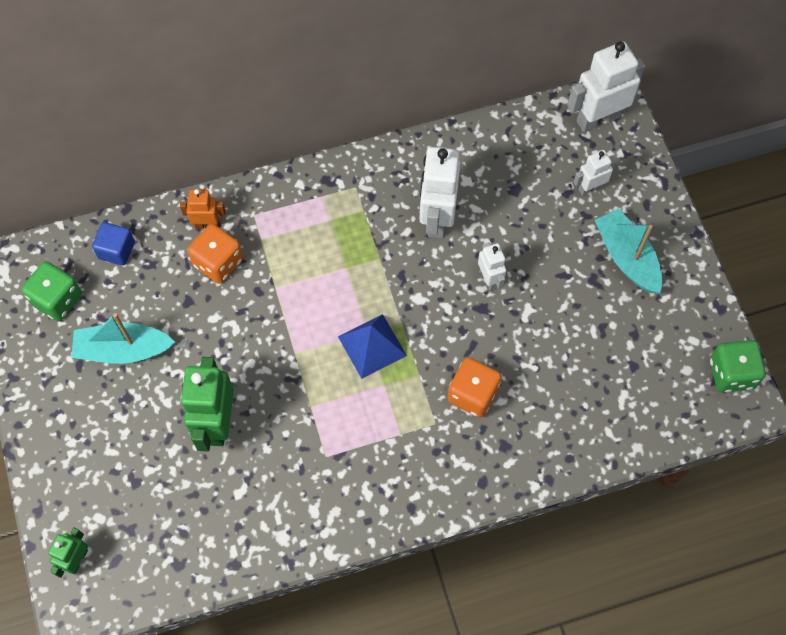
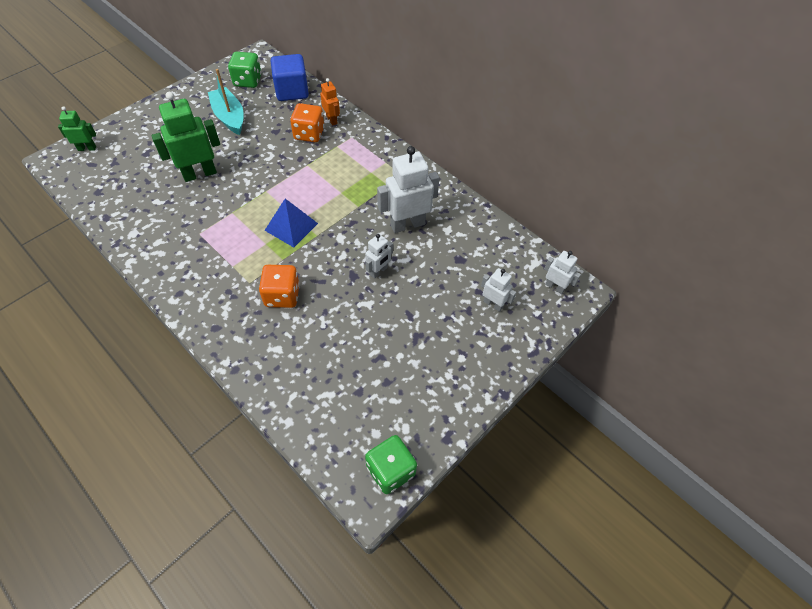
camera: 60 degrees right, 10 degrees down
blue cube [92,222,135,266] -> blue cube [271,54,309,101], size x1.61
white robot [567,41,645,132] -> white robot [544,251,581,294], size x0.54
turquoise boat [595,208,663,293] -> none

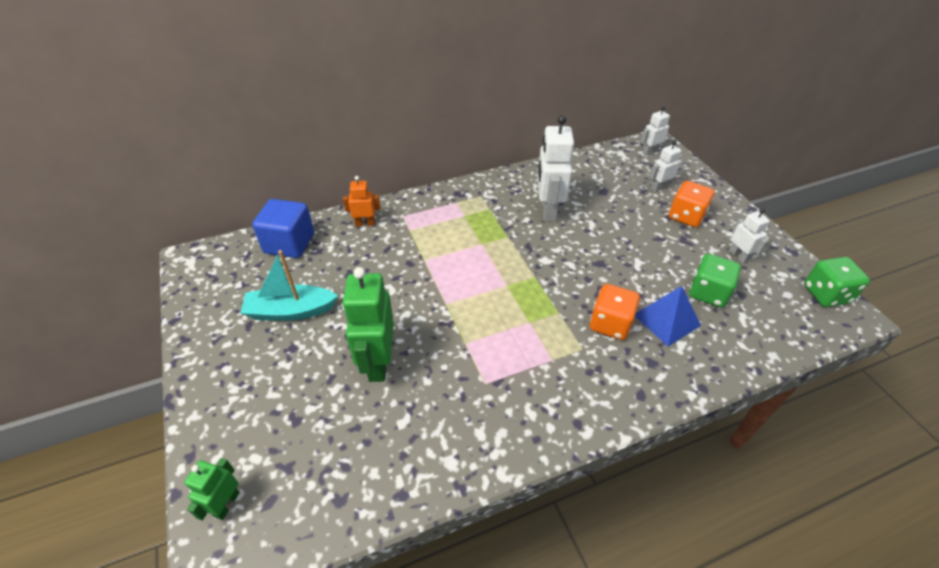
camera: 65 degrees left, 10 degrees down
green dice [228,52,261,88] -> green dice moved to [689,254,741,308]
blue pyramid [264,199,318,248] -> blue pyramid moved to [635,286,701,346]
orange dice [290,103,324,142] -> orange dice moved to [669,181,714,227]
white robot [365,234,393,279] -> white robot moved to [729,208,770,264]

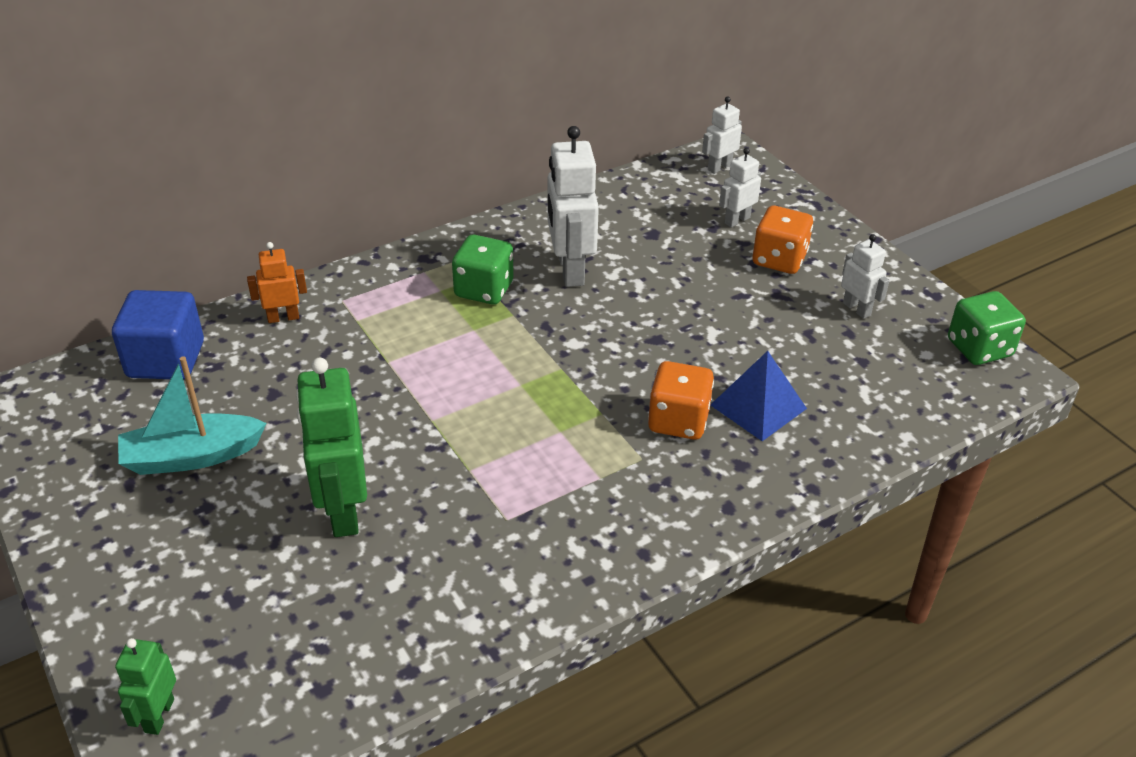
camera: 10 degrees left, 5 degrees down
green dice [689,254,741,308] -> green dice moved to [452,235,514,305]

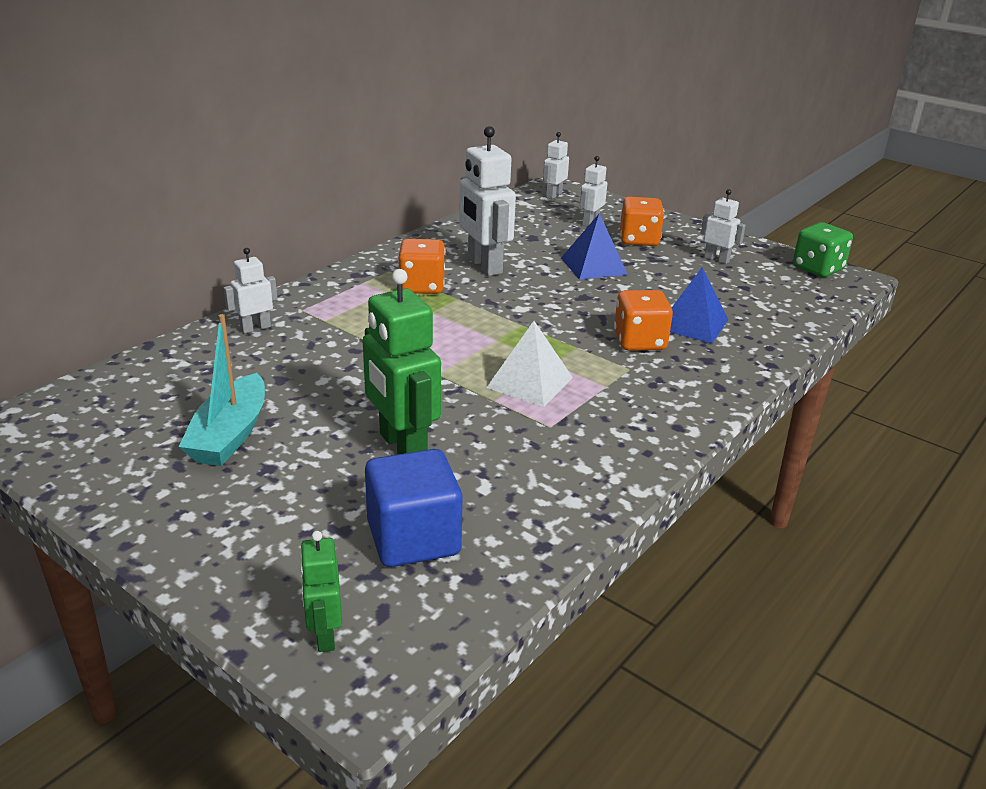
camera: 20 degrees left, 10 degrees down
blue cube [112,290,204,379] -> blue cube moved to [365,449,463,567]
turquoise boat [118,356,267,475] -> turquoise boat turned 45 degrees counterclockwise [178,314,265,466]
orange robot [247,242,307,323] -> white robot [224,248,277,334]
green dice [452,235,514,305] -> orange dice [398,239,445,294]
none -> white pyramid [486,321,573,407]
none -> blue pyramid [561,214,628,280]

